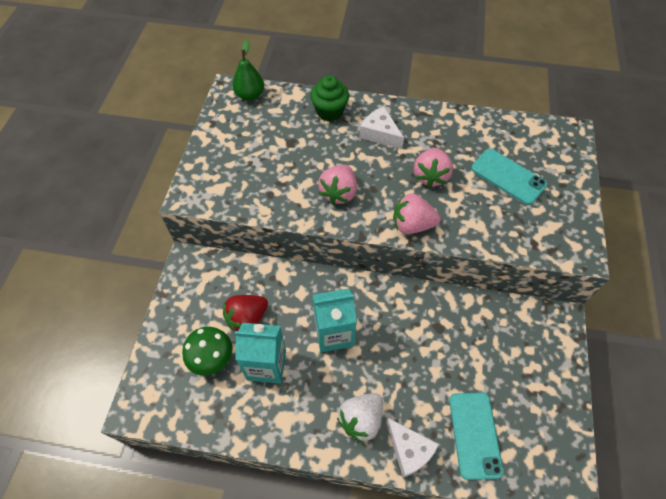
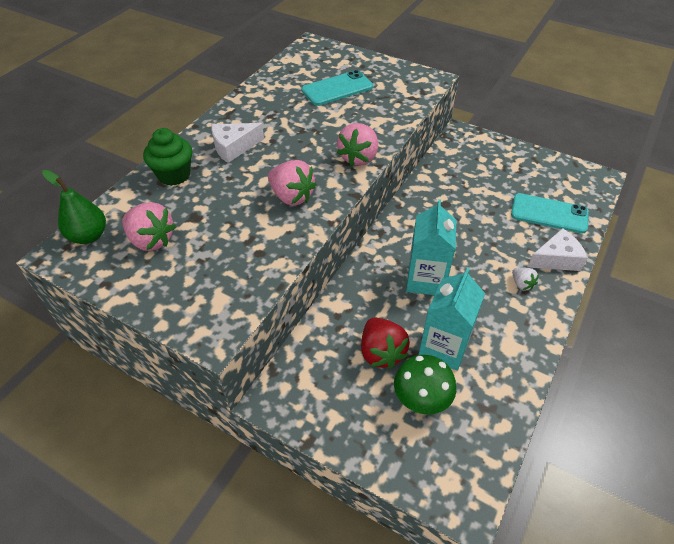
camera: 70 degrees left, 10 degrees down
white strawberry [337,393,383,443] -> white strawberry [512,267,539,291], size x0.54
pink strawberry [414,148,453,188] -> pink strawberry moved to [122,202,176,251]

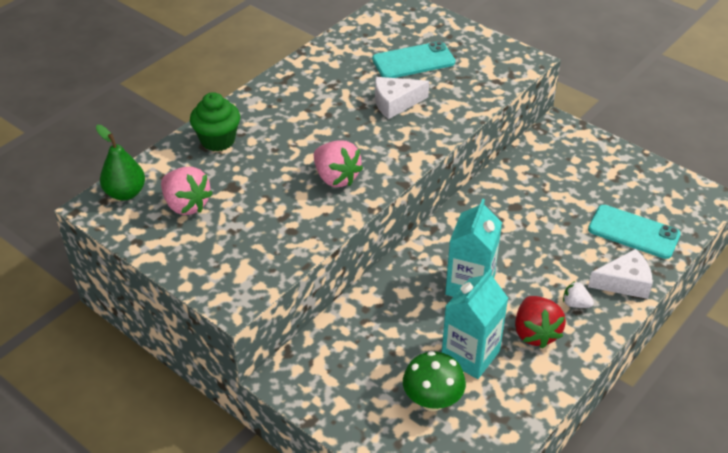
camera: 10 degrees right, 5 degrees down
white cheese [211,123,264,163] -> white cheese moved to [375,77,429,119]
pink strawberry [337,123,378,166] -> none
red strawberry [361,317,410,369] -> red strawberry moved to [515,296,566,349]
white strawberry [512,267,539,291] -> white strawberry turned 135 degrees clockwise [563,281,594,308]

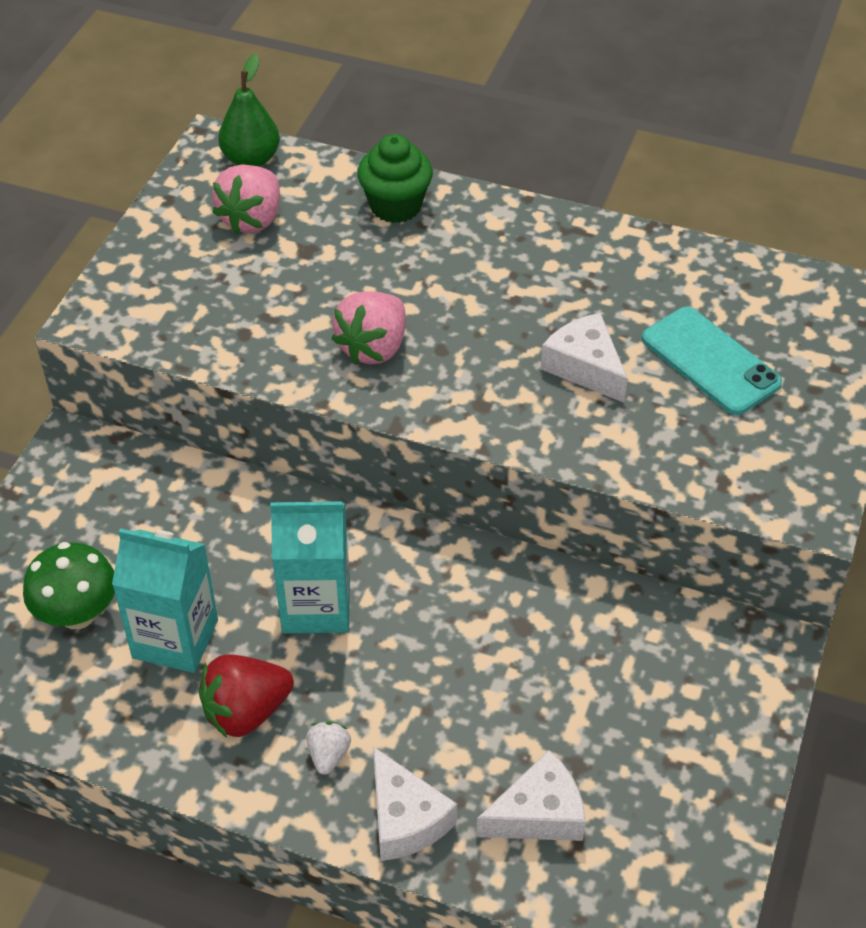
camera: 70 degrees right, 5 degrees up
turquoise phone [588,205,681,259] -> white cheese [476,750,586,841]

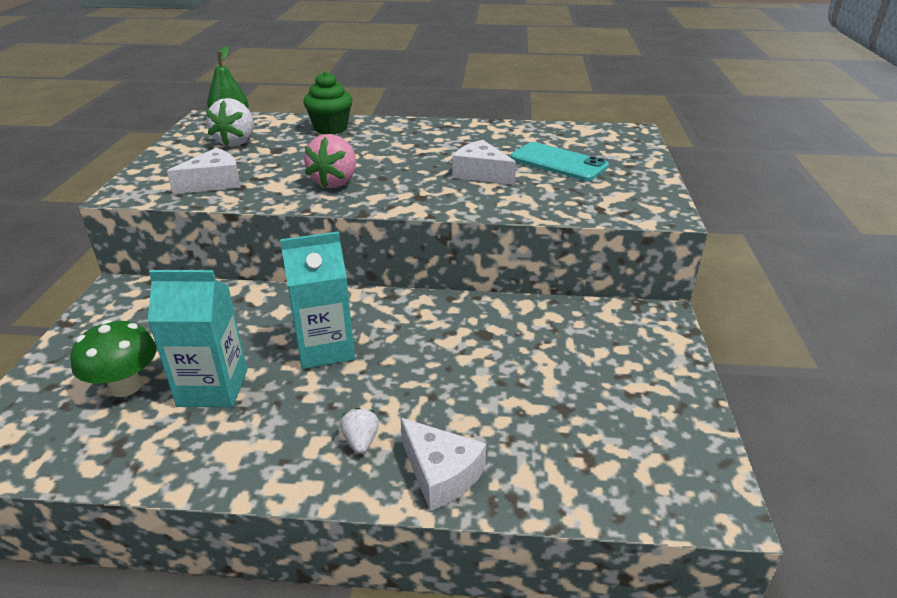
camera: 15 degrees left, 15 degrees down
red strawberry [199,654,294,738] -> none
pink strawberry [212,165,280,234] -> white strawberry [206,98,254,147]
white cheese [476,750,586,841] -> white cheese moved to [167,148,241,194]

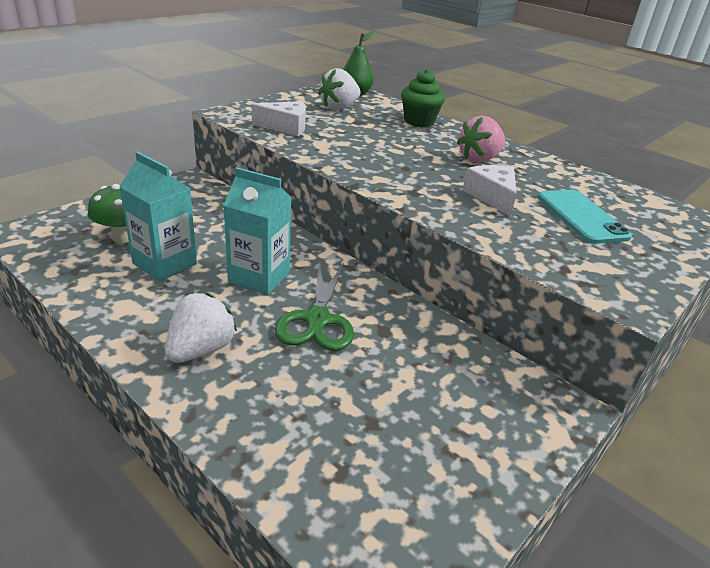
camera: 35 degrees right, 0 degrees up
pink strawberry [304,134,356,188] -> pink strawberry moved to [456,115,505,163]
white strawberry [340,408,379,454] -> white strawberry [165,293,237,363], size x1.86
white cheese [400,418,486,511] -> none
none -> green scissors [275,263,354,351]

